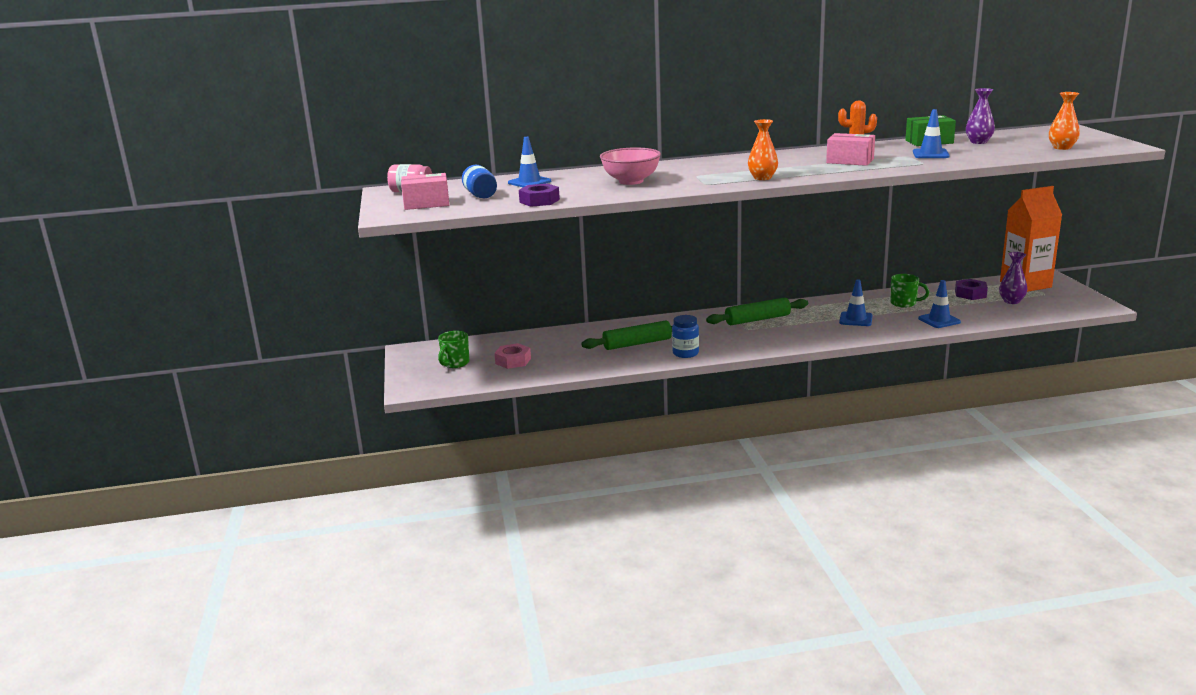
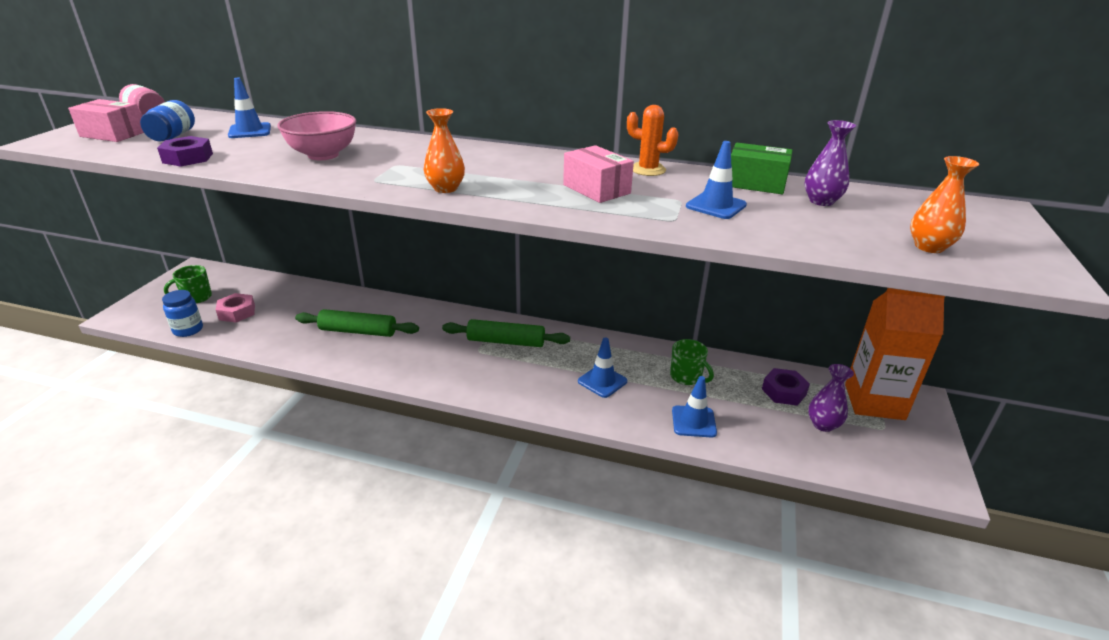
camera: 25 degrees right, 10 degrees up
blue jar [672,315,699,358] -> blue jar moved to [162,290,203,337]

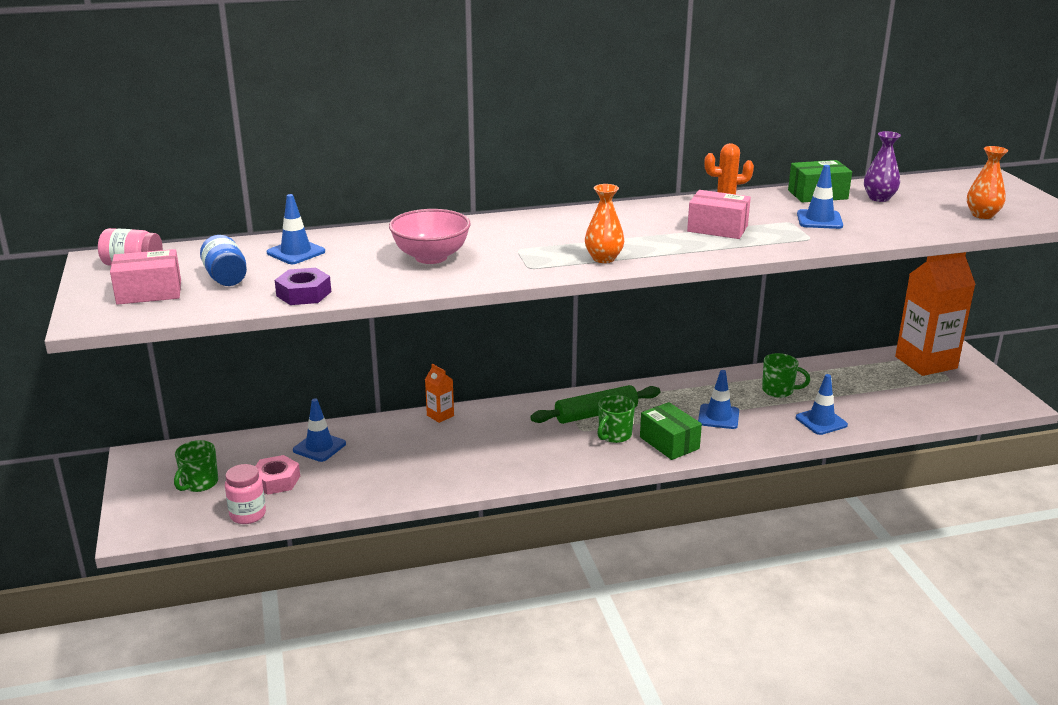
camera: 30 degrees left, 5 degrees down
blue jar [162,290,203,337] -> pink jar [225,464,266,524]
green rolling pin [295,309,419,337] -> none
purple nut [762,368,810,406] -> none
purple vase [808,364,854,432] -> none
none -> blue traffic cone [293,399,346,462]
none -> orange carton [425,364,454,423]
none -> green mug [597,395,635,443]
none -> green box [640,402,702,460]

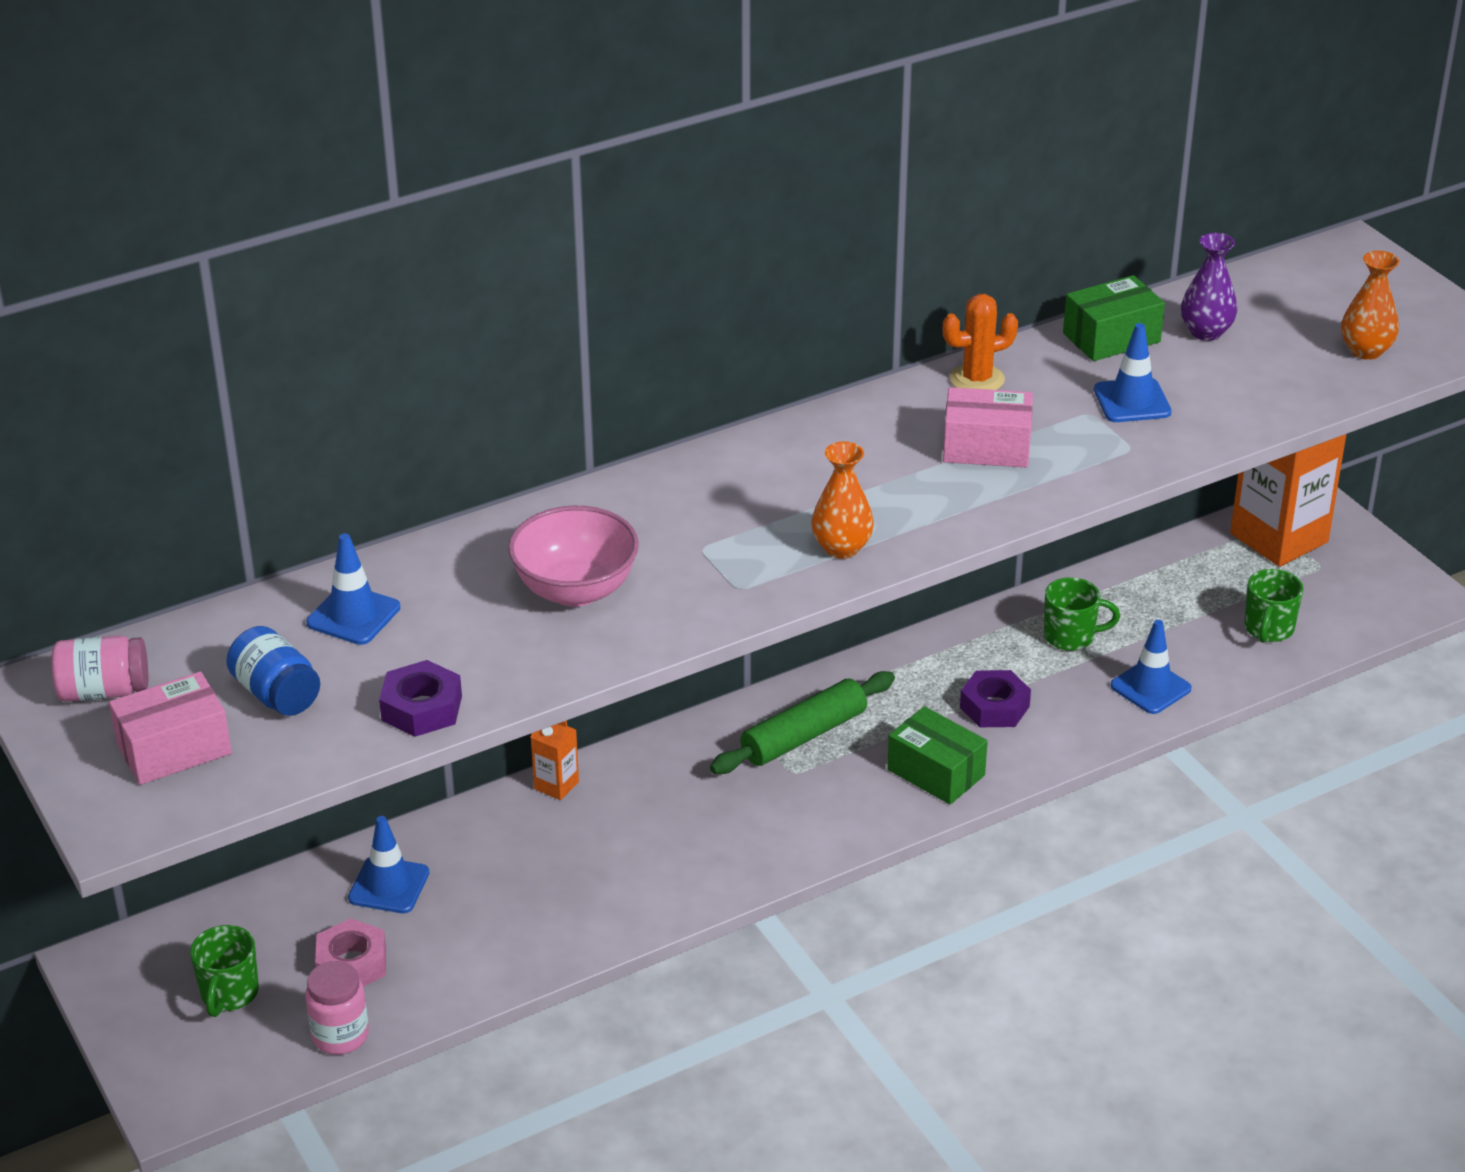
camera: 15 degrees left, 10 degrees up
green mug [597,395,635,443] -> green mug moved to [1244,569,1303,643]
blue traffic cone [698,370,739,429] -> purple nut [960,670,1031,727]

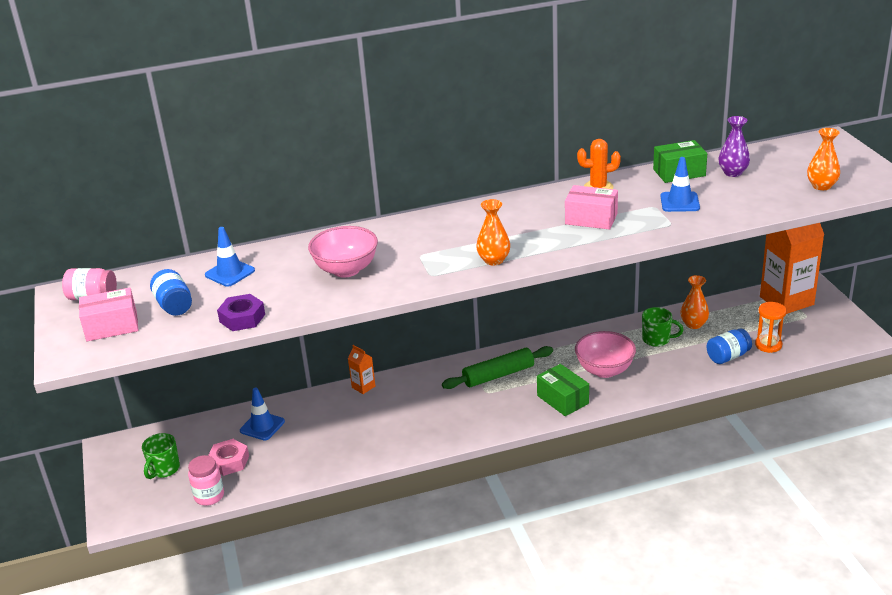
camera: 15 degrees right, 5 degrees down
purple nut [960,670,1031,727] -> pink bowl [575,331,636,378]
blue traffic cone [1110,620,1192,714] -> none
green mug [1244,569,1303,643] -> orange hourglass [755,302,786,353]
none -> orange vase [680,275,709,329]
none -> blue jar [707,329,752,364]

